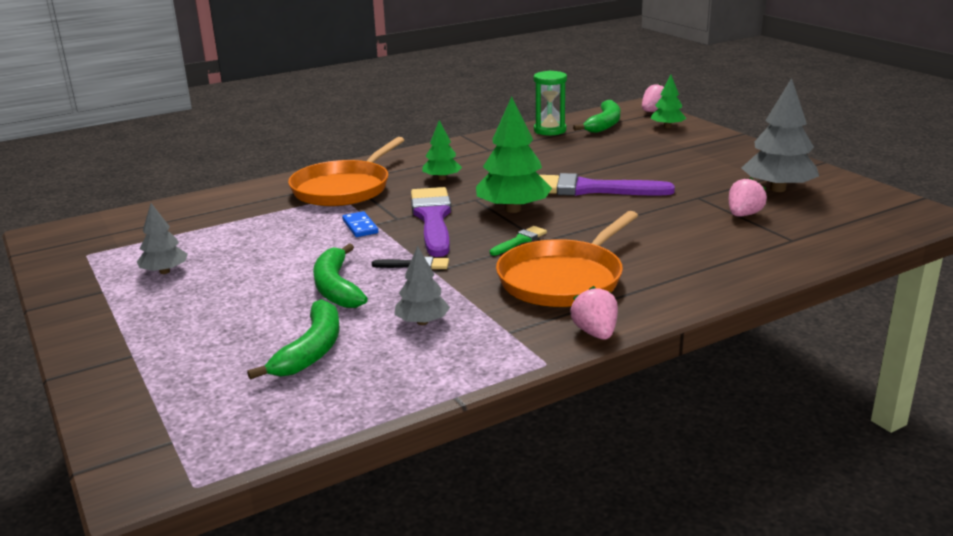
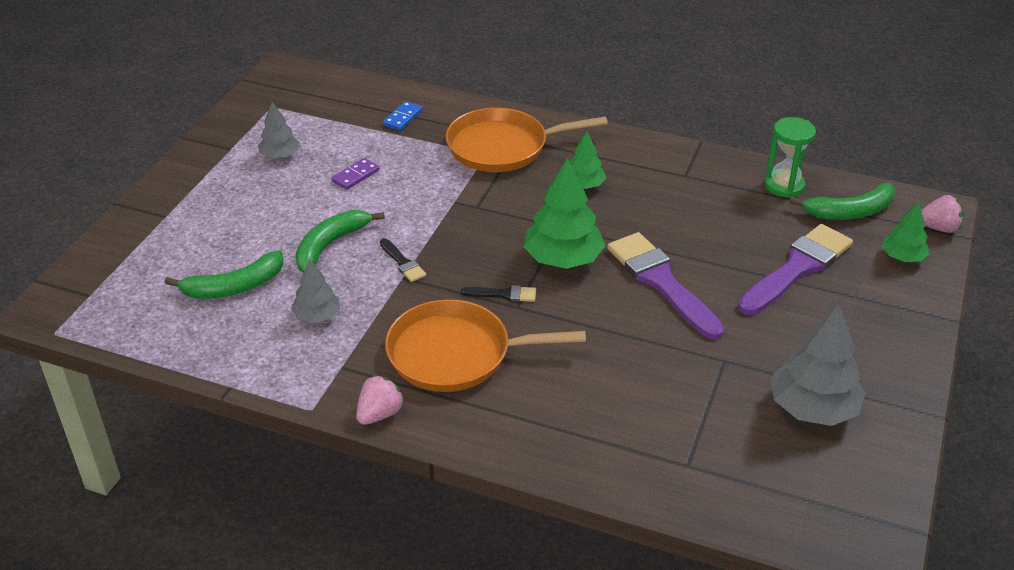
camera: 50 degrees right, 15 degrees up
blue domino [342,211,378,237] -> blue domino moved to [383,101,423,131]
purple brush [411,187,451,257] -> purple brush moved to [738,224,853,315]
green brush [490,226,547,255] -> black brush [461,285,536,302]
pink strawberry [729,177,767,217] -> none
none -> purple domino [332,158,380,190]

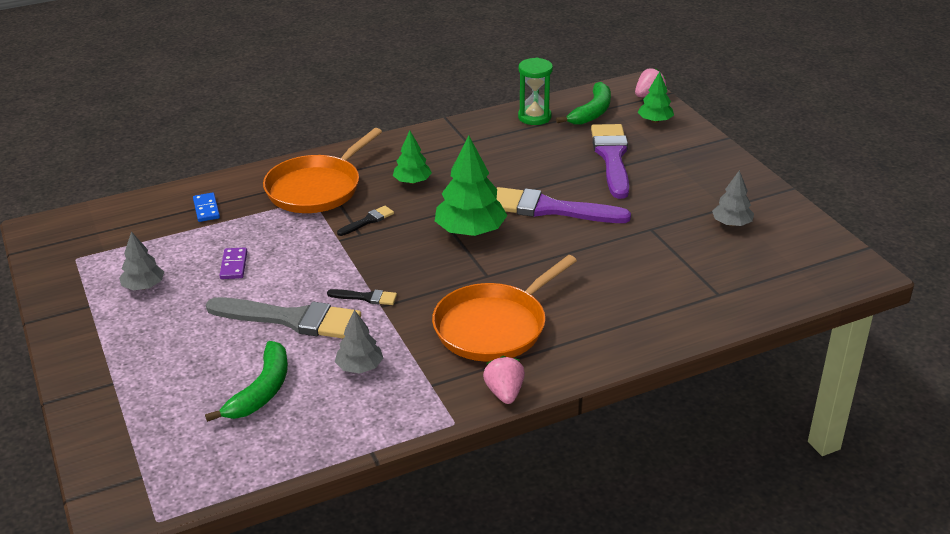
camera: 45 degrees left, 5 degrees down
green banana [295,210,385,272] -> grey brush [206,297,361,339]
black brush [461,285,536,302] -> black brush moved to [337,206,394,236]
grey tree [771,304,866,426] -> grey tree [712,170,754,226], size x0.57

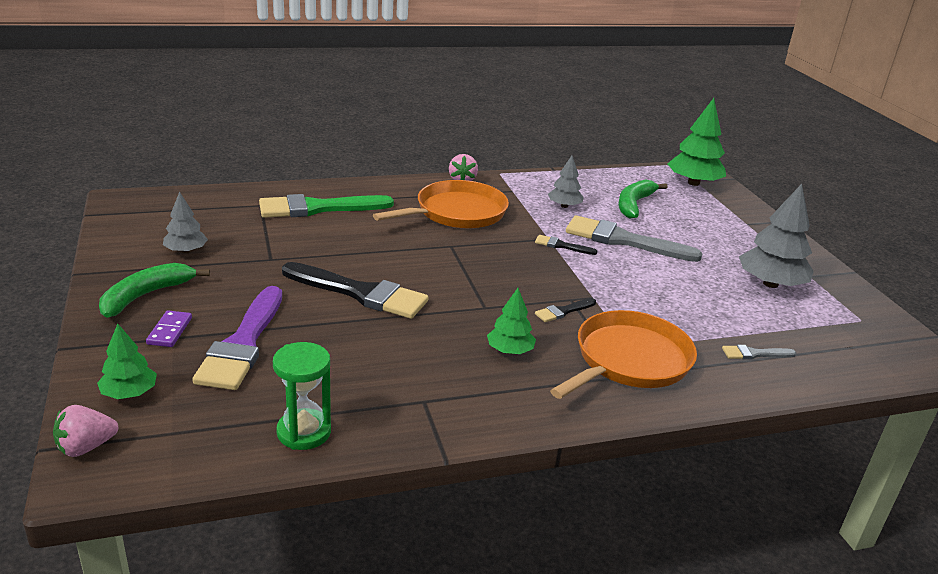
camera: 175 degrees left, 5 degrees down
grey tree [119,231,164,290] -> grey tree [739,184,814,288], size x1.74
blue domino [193,193,220,222] -> grey brush [722,345,796,360]
purple domino [219,247,247,279] -> purple domino moved to [146,310,192,347]
green tree [435,136,508,236] -> green tree moved to [668,98,726,186]
purple brush [497,187,631,223] -> black brush [282,262,429,319]
green banana [556,82,611,125] -> green banana moved to [99,263,210,318]
none -> green brush [259,194,394,218]

